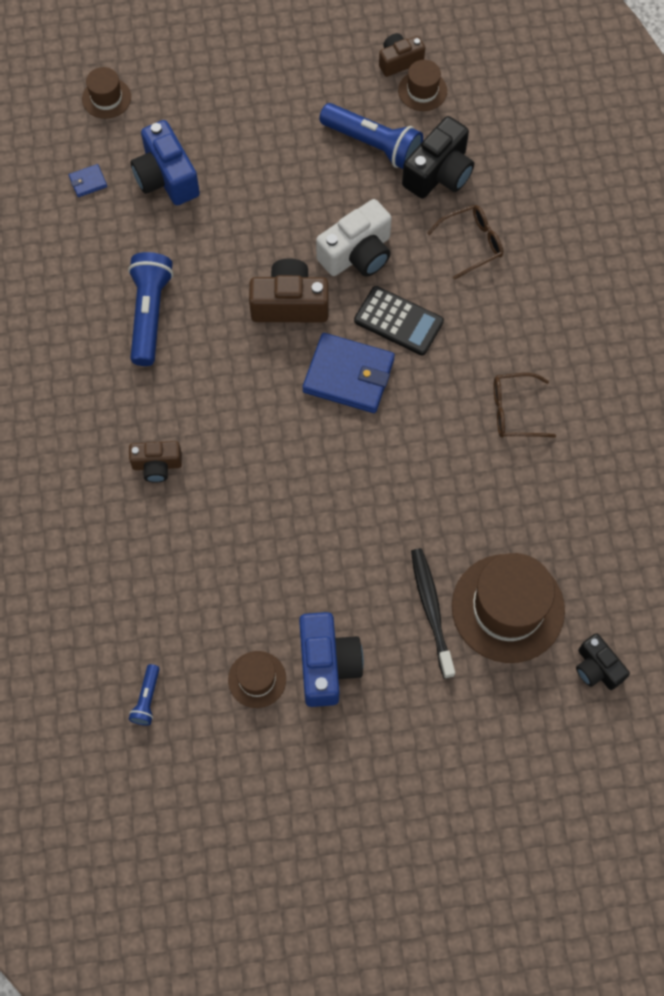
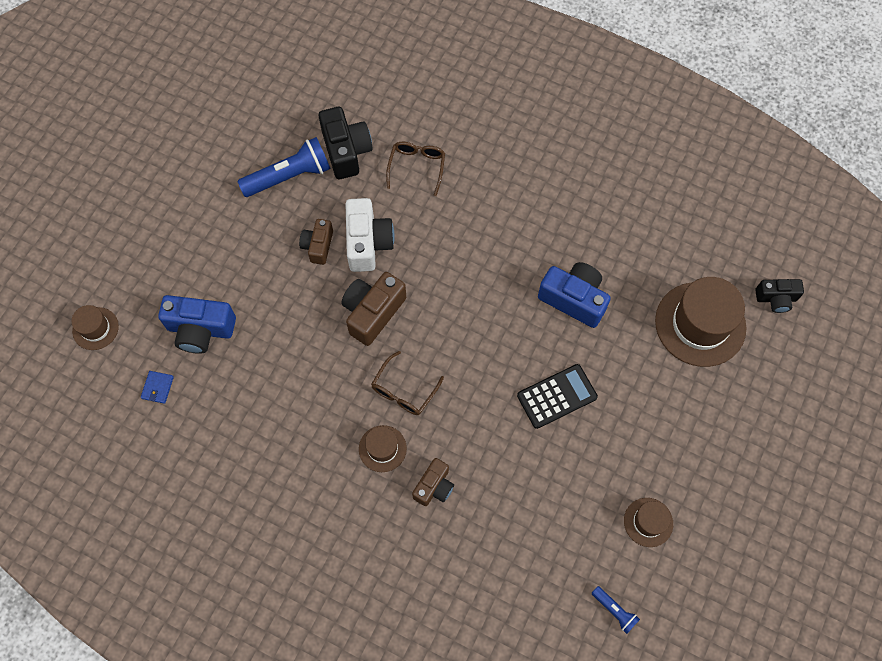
camera: 55 degrees left, 0 degrees up
blue flashlight [128,252,173,366] -> none
blue camera [299,612,364,707] -> blue camera moved to [538,262,611,328]
blue wallet [302,333,395,413] -> none
black calculator [354,286,444,356] -> black calculator moved to [517,364,598,429]
brown camera [379,33,425,77] -> brown camera moved to [299,219,333,265]
brown hat [398,60,447,111] -> brown hat moved to [359,425,407,472]
black toothbrush [411,548,455,679] -> none
brown glasses [494,373,556,438] -> brown glasses moved to [371,351,444,415]

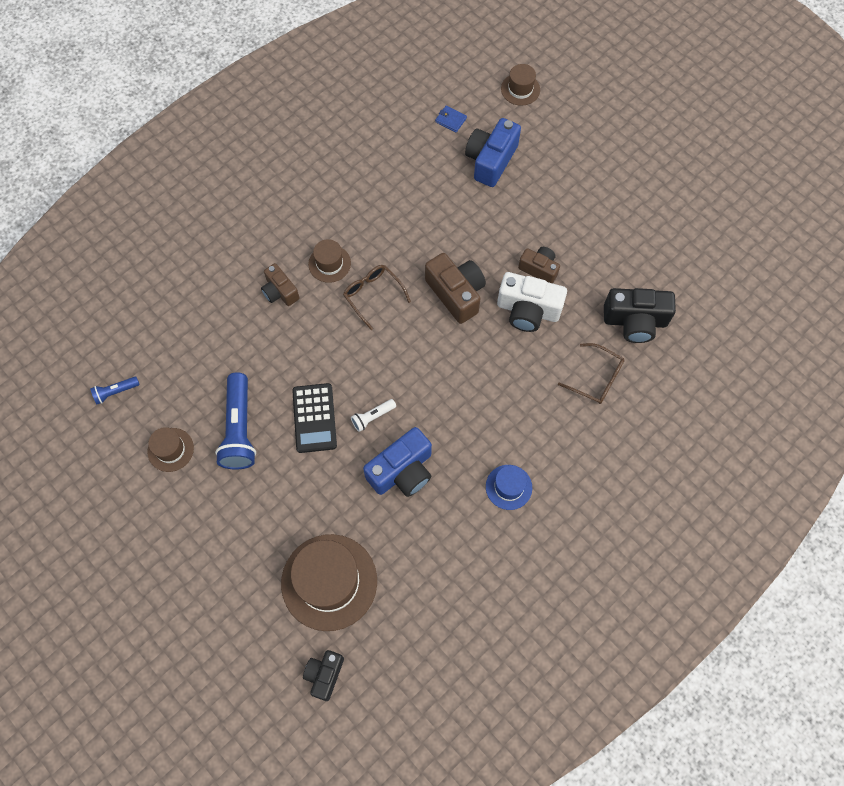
camera: 110 degrees right, 0 degrees up
blue flashlight [237,137,331,197] -> blue flashlight moved to [215,373,256,470]
none -> white flashlight [351,399,396,432]
none -> blue hat [486,465,532,510]

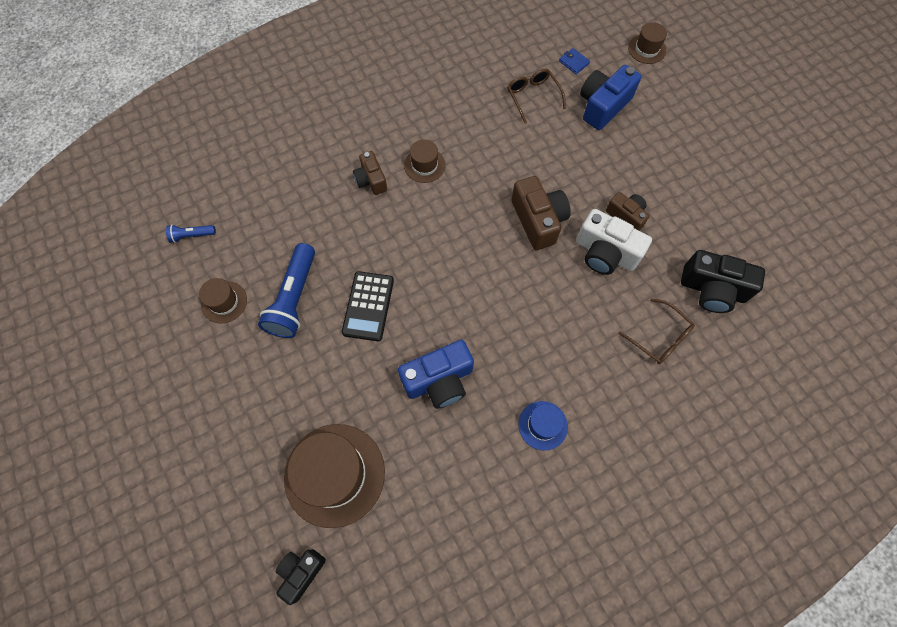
camera: 15 degrees right, 0 degrees up
brown glasses [343,265,411,330] -> brown glasses moved to [507,69,566,124]
white flashlight [351,399,396,432] -> none

